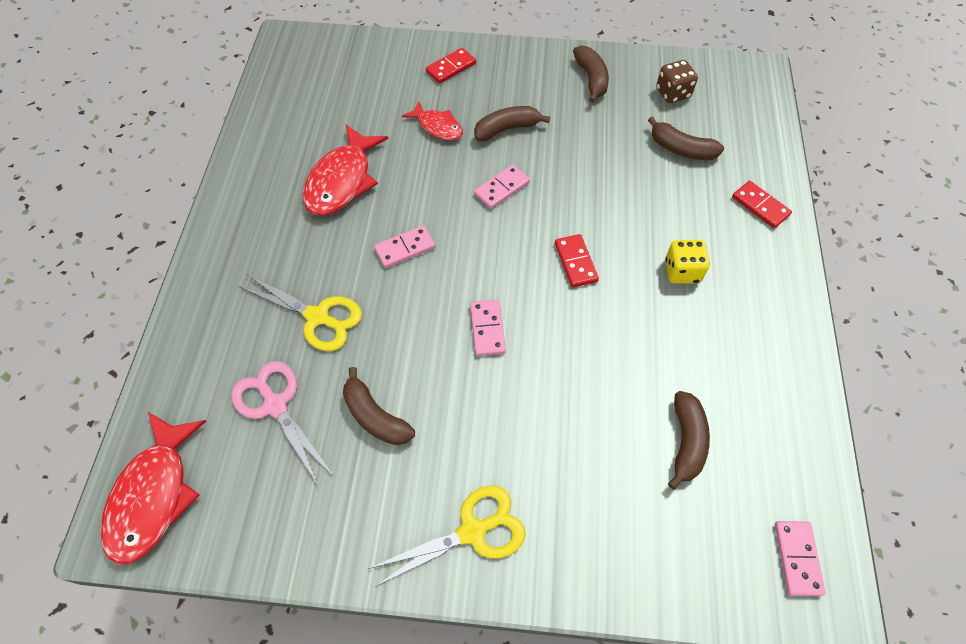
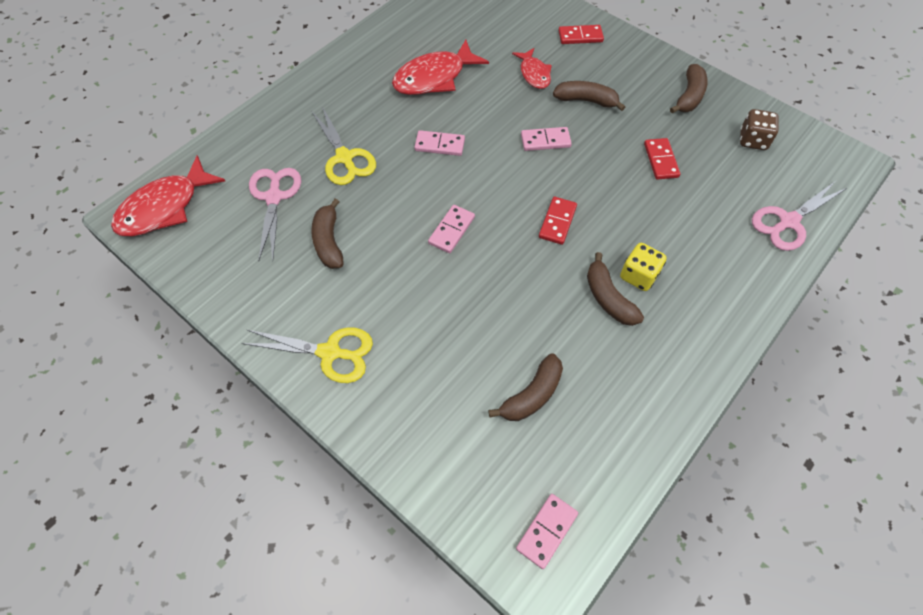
camera: 35 degrees right, 0 degrees up
brown banana [648,116,724,160] -> brown banana moved to [587,252,644,326]
red domino [732,181,792,228] -> red domino moved to [644,138,680,180]
none -> pink scissors [752,181,847,251]

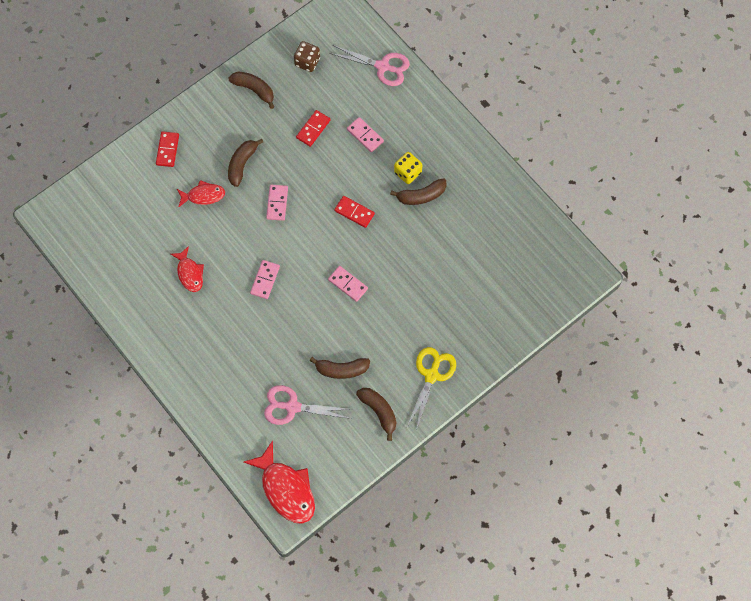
camera: 80 degrees left, 10 degrees up
yellow scissors [311,106,376,185] -> none
red fish [392,40,489,95] -> red fish [171,246,204,292], size x0.59
brown banana [488,354,563,421] -> brown banana moved to [356,388,396,441]
pink domino [516,494,578,569] -> pink domino moved to [347,117,384,152]
red domino [644,138,680,180] -> red domino turned 60 degrees counterclockwise [296,110,331,147]
pink scissors [752,181,847,251] -> pink scissors turned 45 degrees counterclockwise [330,45,410,86]

